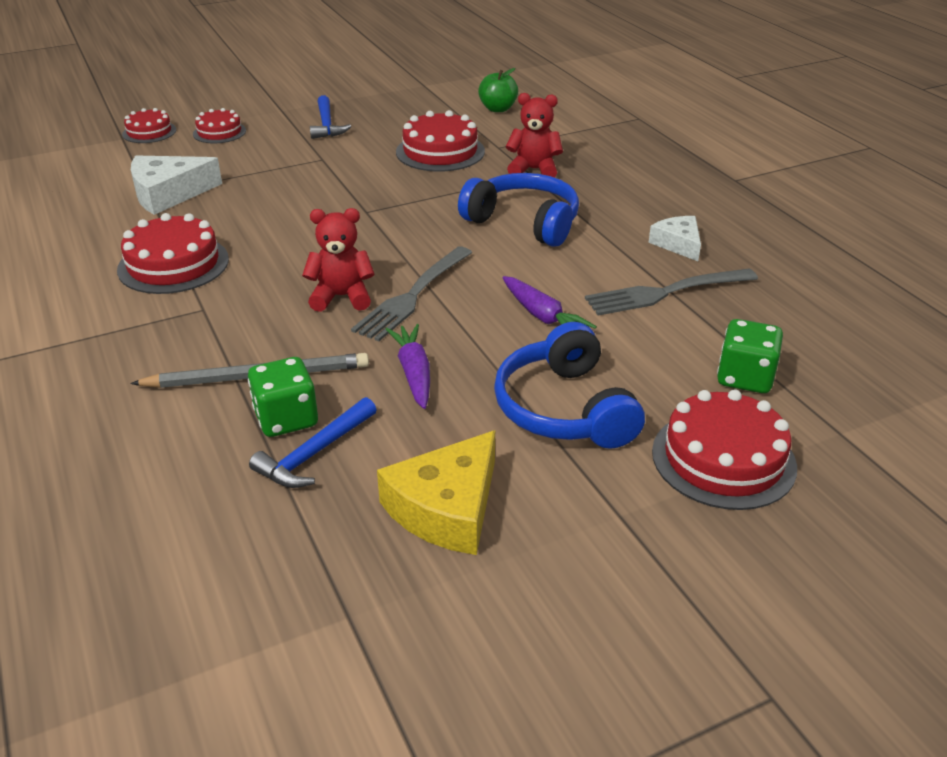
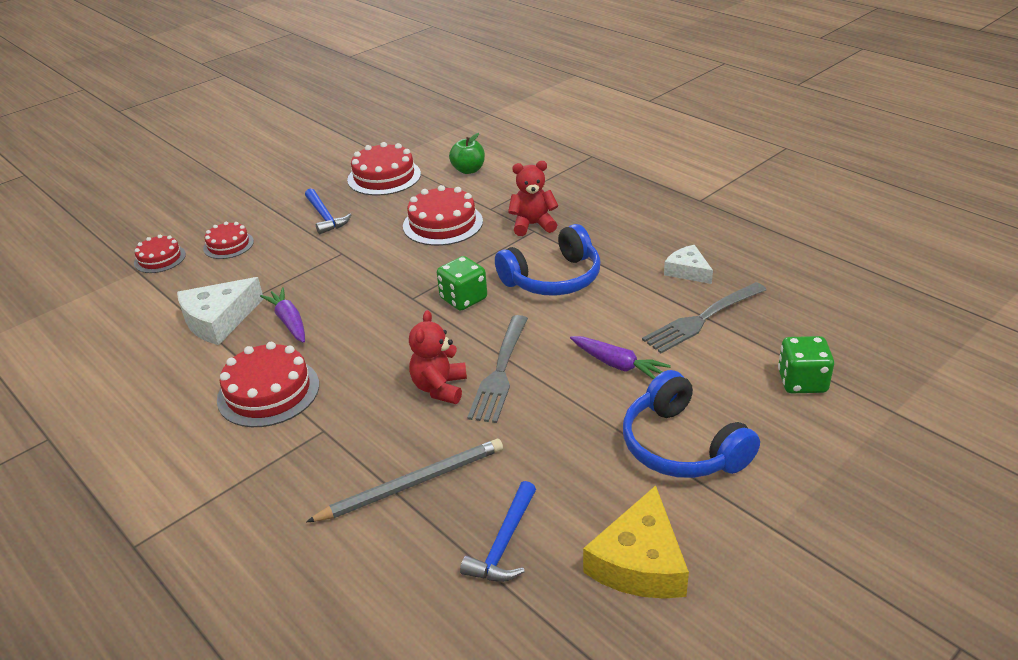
camera: 15 degrees left, 0 degrees up
green dice [248,357,318,437] -> green dice moved to [437,256,487,311]
red teddy bear [302,208,375,312] -> red teddy bear turned 60 degrees counterclockwise [409,310,467,404]
purple carrot [385,324,430,409] -> purple carrot moved to [260,287,305,343]
blue headphones [458,173,579,247] -> blue headphones turned 135 degrees clockwise [495,224,601,296]
red cake [652,389,797,510] -> red cake moved to [347,142,421,196]

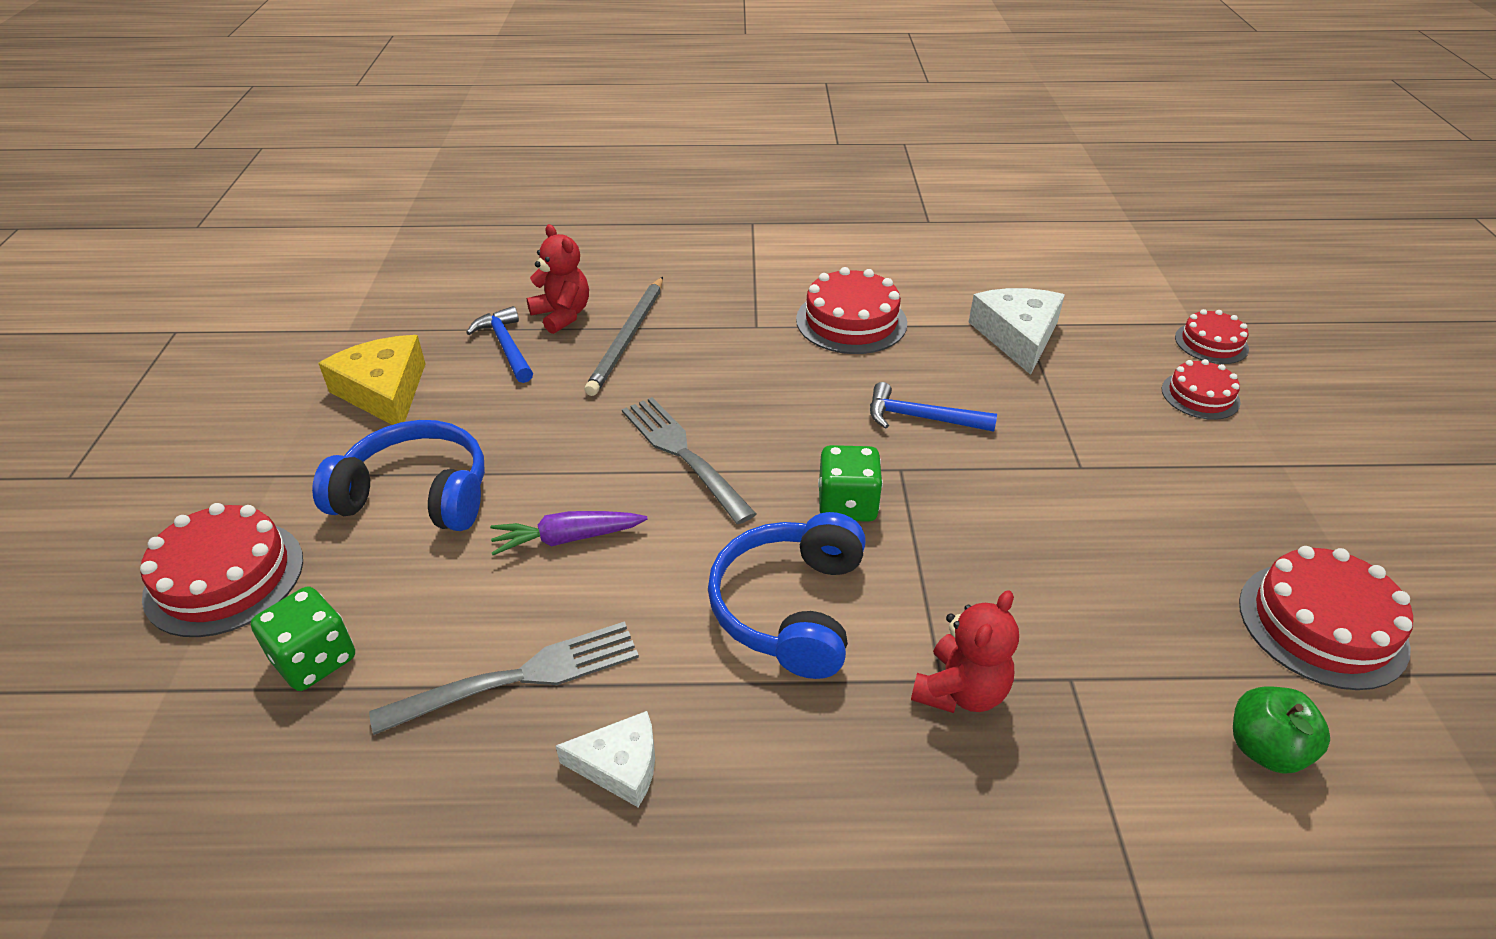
camera: 130 degrees right, 5 degrees up
purple carrot [260,287,305,343] -> none
blue hammer [305,188,351,234] -> blue hammer moved to [870,382,997,432]
red cake [403,185,483,246] -> red cake moved to [140,503,303,637]
red teddy bear [409,310,467,404] -> red teddy bear moved to [526,224,589,334]
grey fork [642,282,766,353] -> grey fork turned 60 degrees clockwise [369,621,639,735]

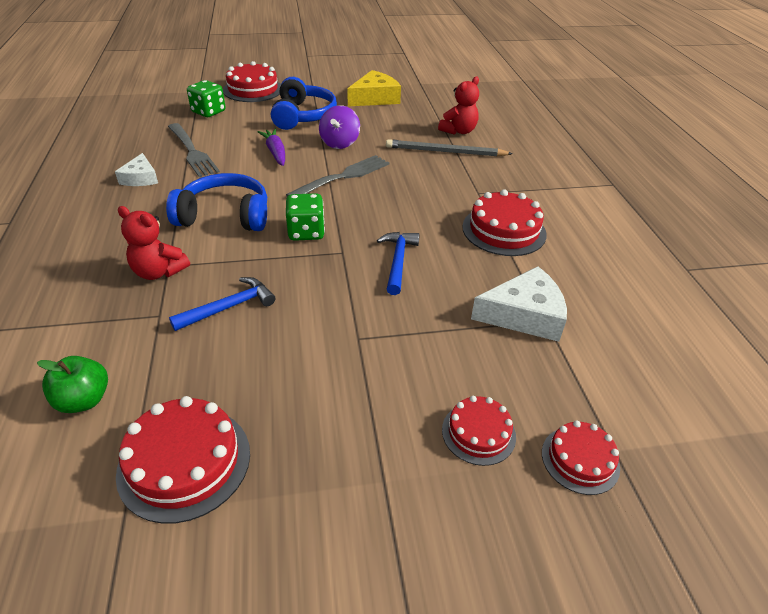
camera: 80 degrees right, 0 degrees up
blue hammer [466,306,533,383] -> blue hammer moved to [169,277,275,331]
none -> purple spinning top [319,105,360,149]

